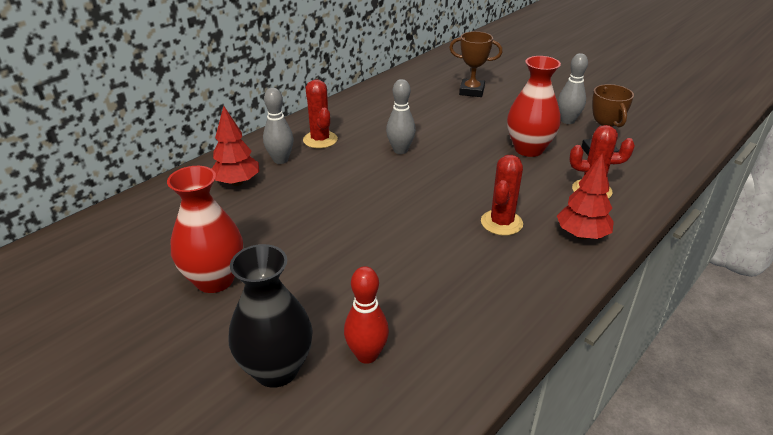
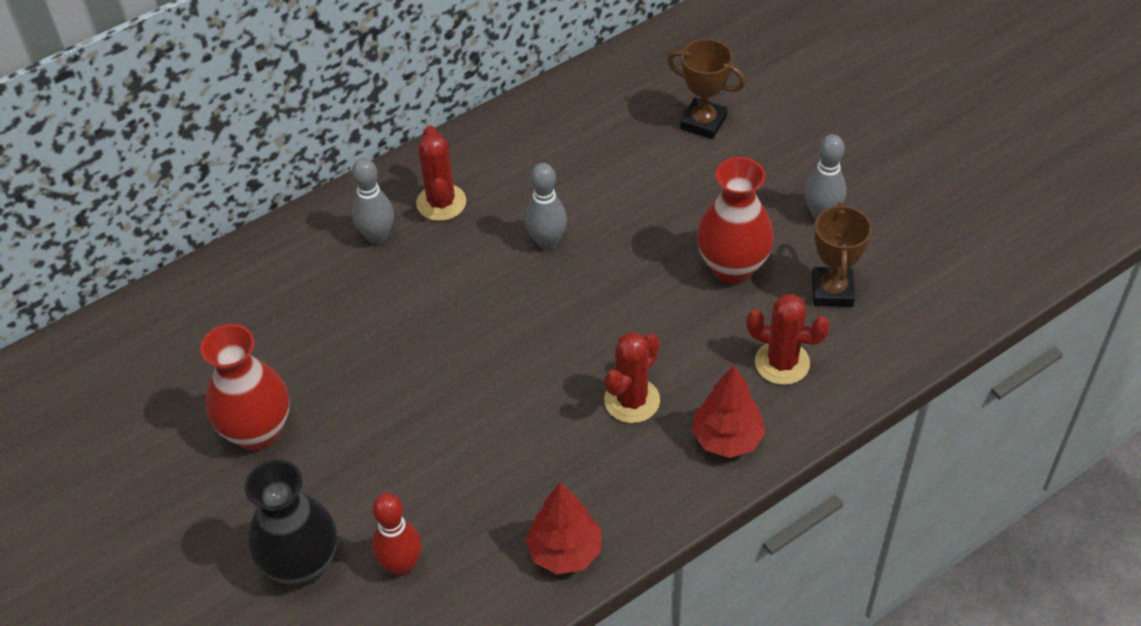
camera: 15 degrees right, 15 degrees up
red tree [212,106,259,186] -> red tree moved to [525,482,601,574]

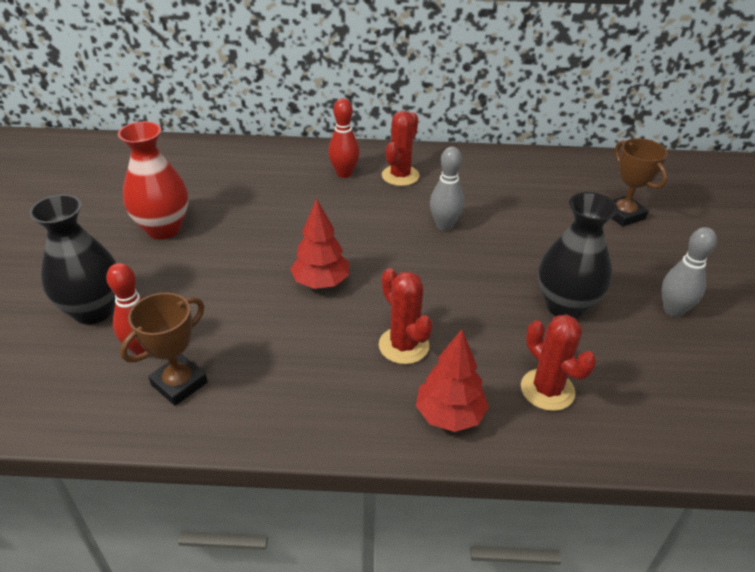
camera: 35 degrees right, 10 degrees down
grey bowling pin [352,158,394,244] -> red bowling pin [328,98,360,178]
red tree [525,482,601,574] -> red tree moved to [290,198,349,289]
red cactus [604,332,660,423] -> red cactus turned 75 degrees clockwise [379,268,433,364]
red vase [697,157,774,284] -> black vase [538,192,618,319]
brown trophy [812,202,872,307] -> brown trophy moved to [120,293,208,406]

